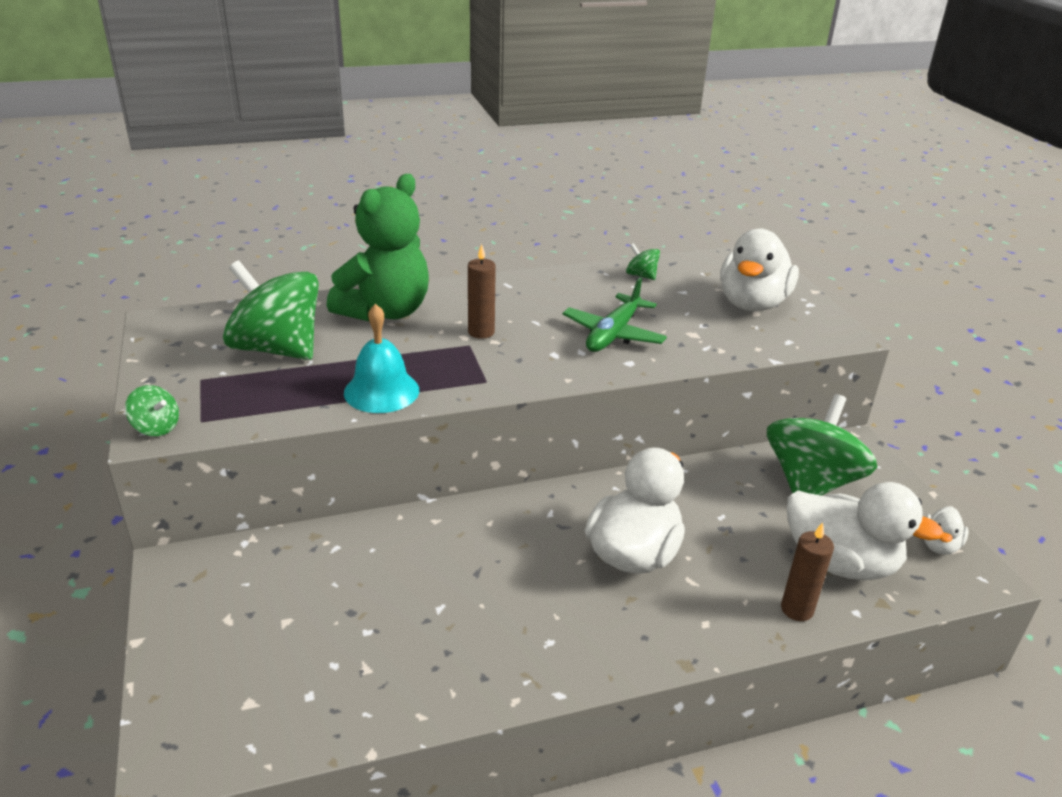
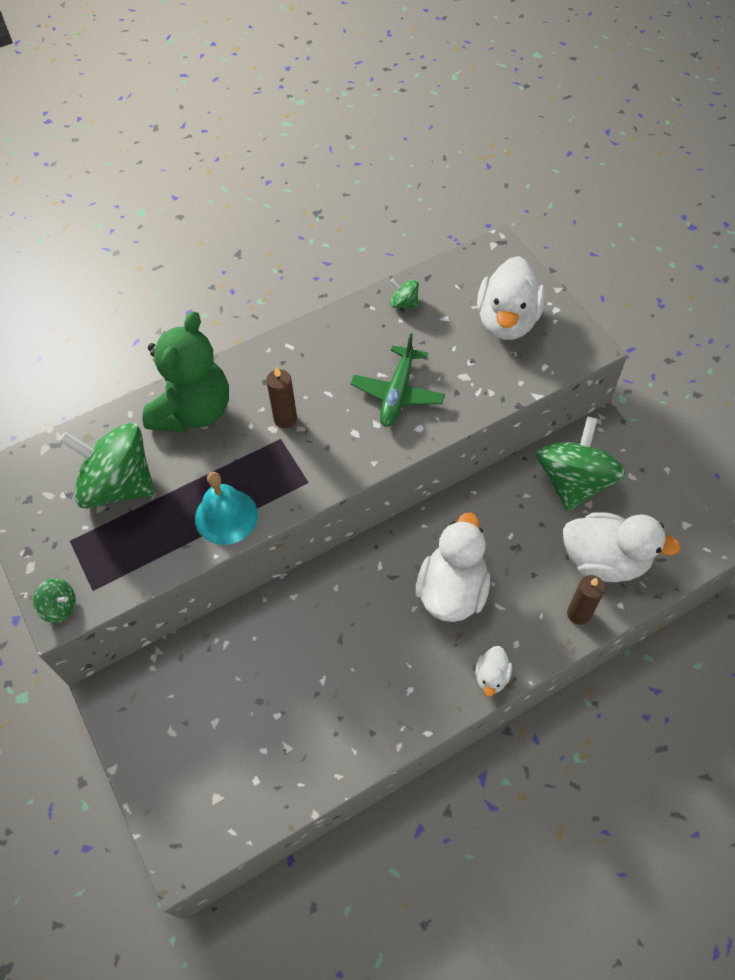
camera: 10 degrees left, 25 degrees up
white duck [924,507,969,555] -> white duck moved to [475,646,512,697]

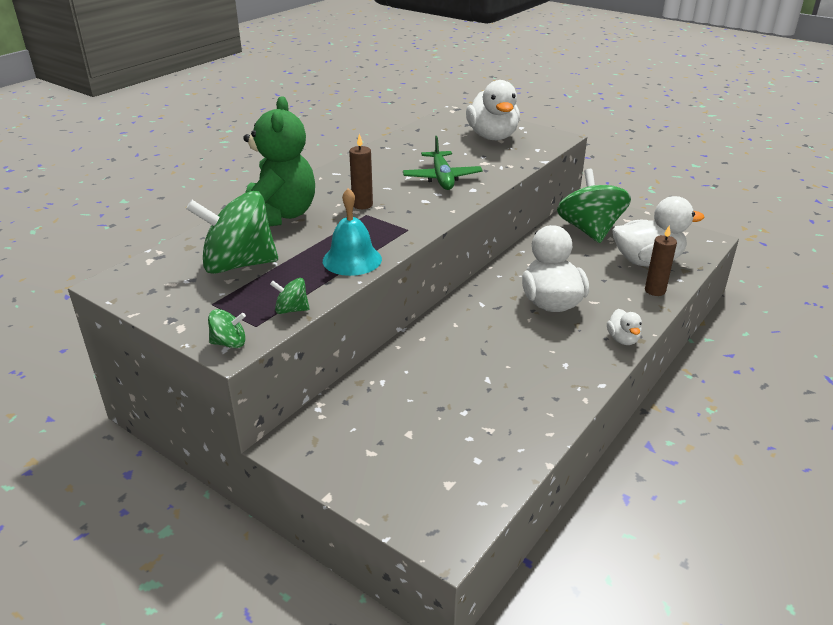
camera: 25 degrees left, 25 degrees down
green spinning top [390,279,419,309] -> green spinning top moved to [270,278,310,314]

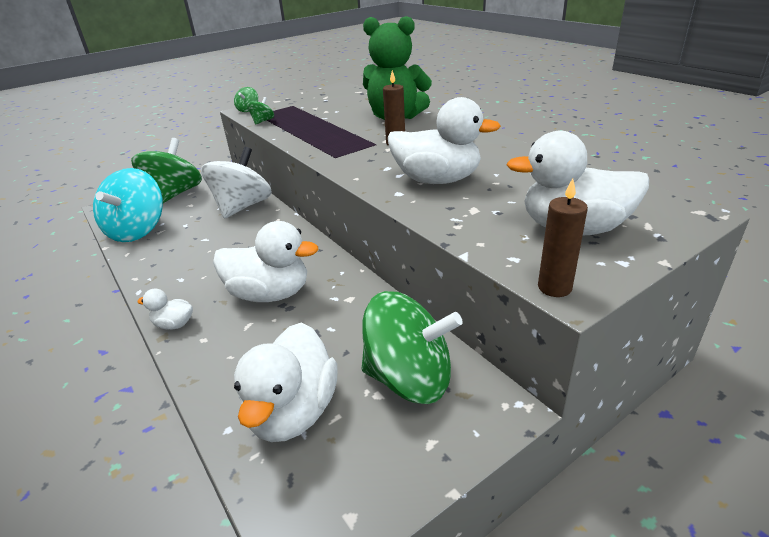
camera: 110 degrees right, 0 degrees up
green spinning top [186,191,278,274] -> green spinning top moved to [131,138,202,203]
turquoise bell [323,188,382,276] -> none
green plane [403,136,483,190] -> white duck [388,97,501,184]
brown candle [645,225,677,296] -> brown candle moved to [538,178,588,297]
none -> turquoise spinning top [93,168,163,242]
none -> white spinning top [201,147,272,219]

